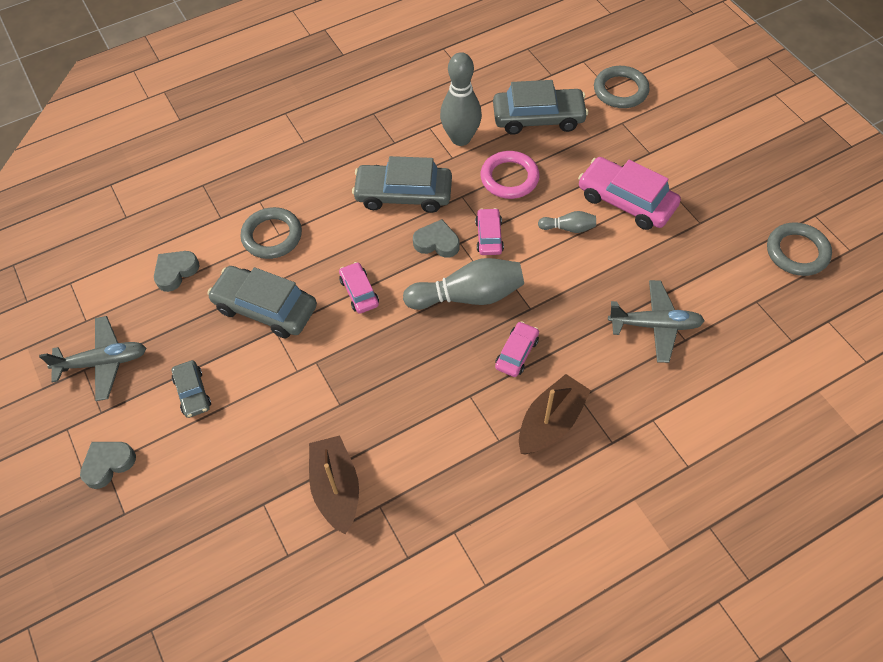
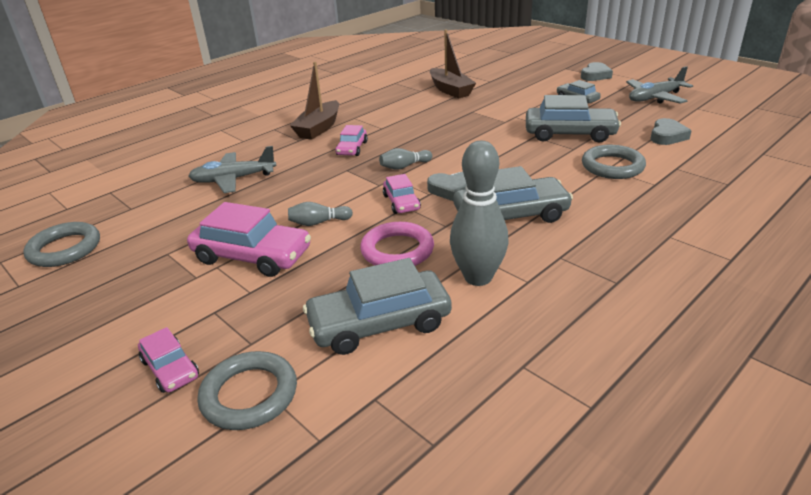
camera: 165 degrees right, 25 degrees down
pink car [339,262,379,314] -> pink car moved to [138,327,199,393]
grey bowling pin [403,258,524,310] -> grey bowling pin [379,148,432,170], size x0.50

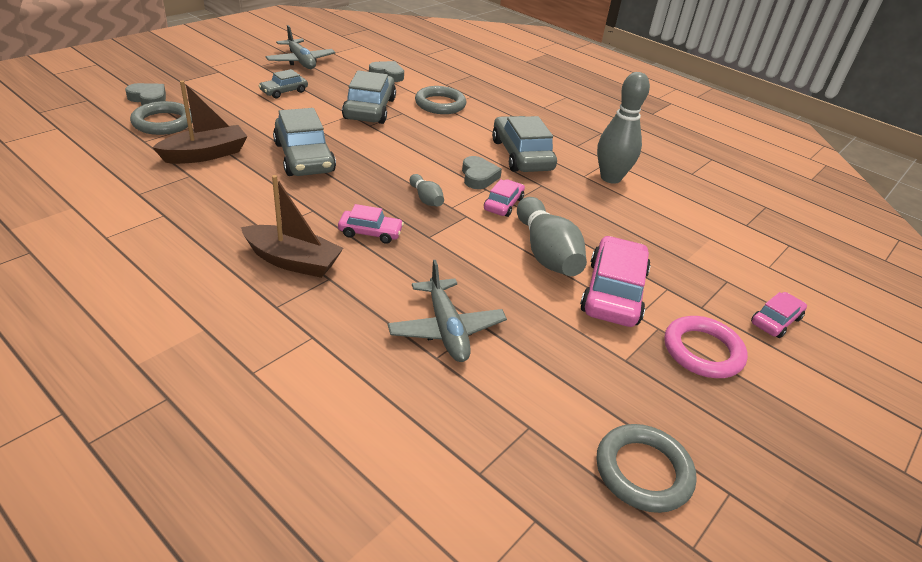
camera: 100 degrees left, 5 degrees up
grey ring [198,351,297,430] -> grey ring moved to [130,101,192,135]
grey bowling pin [288,202,353,226] -> grey bowling pin [517,197,587,276], size x1.99
grey car [303,258,452,355] -> grey car moved to [273,108,336,176]
pink ring [360,222,434,266] -> pink ring moved to [664,316,748,378]
pink car [383,174,421,214] -> pink car turned 45 degrees counterclockwise [484,179,525,217]
grey heart [581,62,613,81] -> grey heart moved to [125,83,166,105]

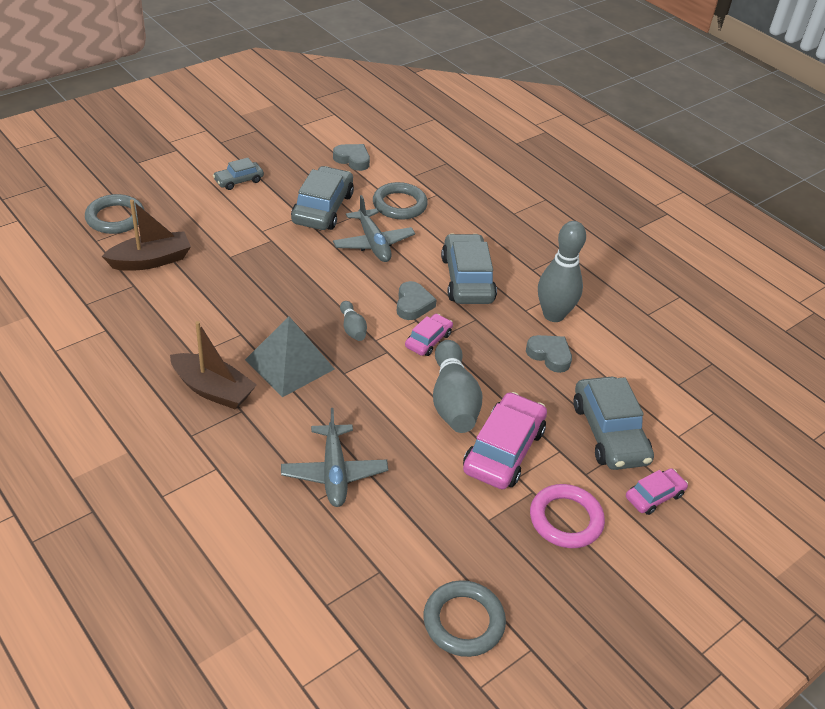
camera: 10 degrees right, 5 degrees up
grey heart [125,83,166,105] -> grey heart moved to [526,335,572,373]
grey plane [266,25,336,69] -> grey plane moved to [333,195,415,262]
grey car [273,108,336,176] -> grey car moved to [573,377,654,470]
pink car [338,204,404,244] -> grey pyramid [245,316,334,397]

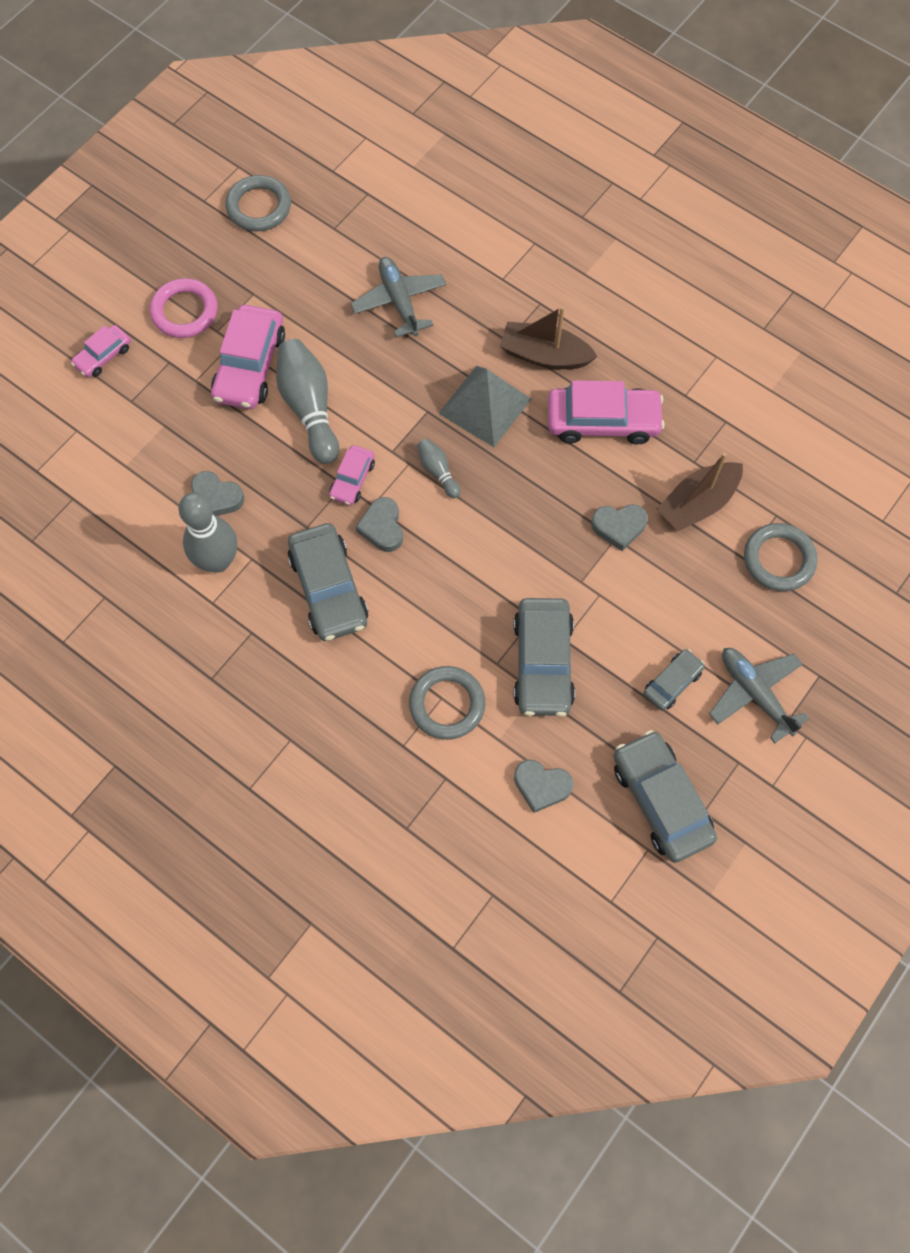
camera: 170 degrees right, 25 degrees up
grey plane [333,195,415,262] -> grey plane moved to [709,648,809,743]
grey car [573,377,654,470] -> grey car moved to [614,730,717,863]
none -> pink car [548,380,665,444]
none -> grey heart [591,504,648,551]

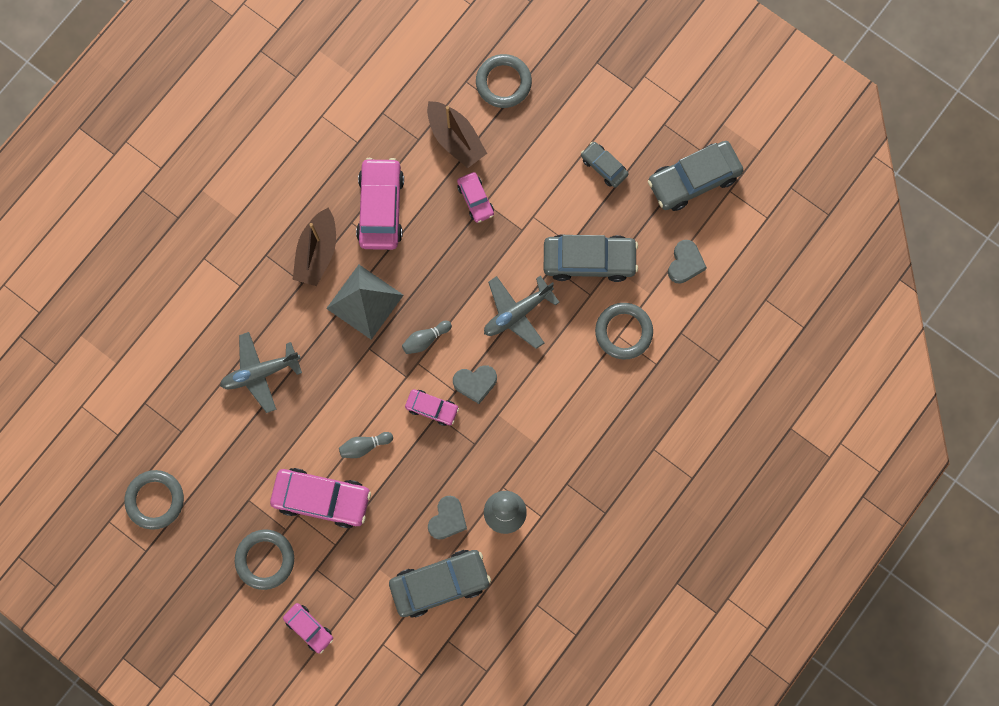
camera: 90 degrees left, 10 degrees up
pink ring [150,278,218,338] -> grey ring [235,529,294,590]
grey bowling pin [276,339,339,464] -> grey bowling pin [339,432,393,458], size x0.50
grey car [288,523,368,641] -> grey car moved to [389,550,491,618]
grey heart [591,504,648,551] -> pink car [457,172,494,223]
grey plane [709,648,809,743] -> grey plane moved to [484,276,560,349]

